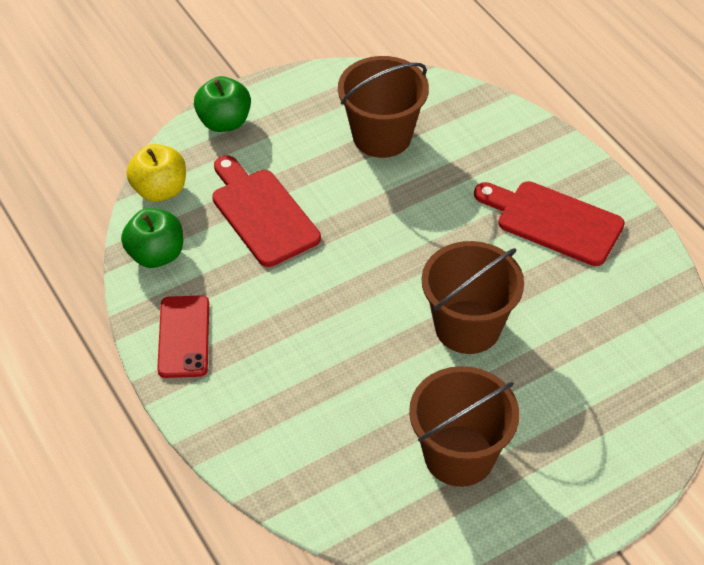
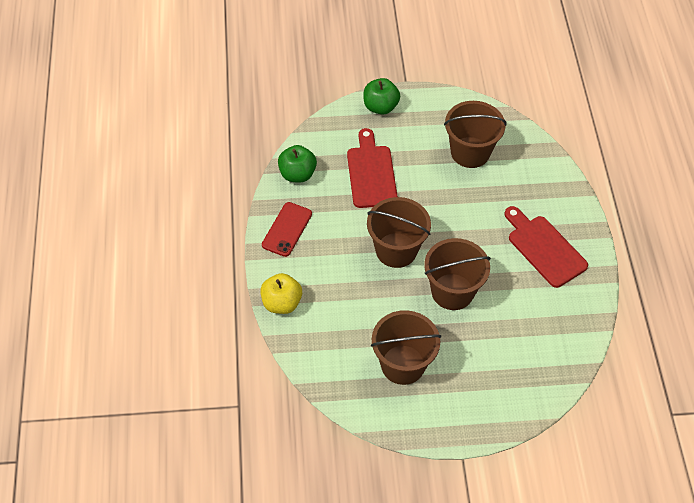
camera: 25 degrees right, 5 degrees up
yellow apple [126,144,186,202] -> yellow apple moved to [260,273,302,314]
none -> brown bucket [367,197,431,268]

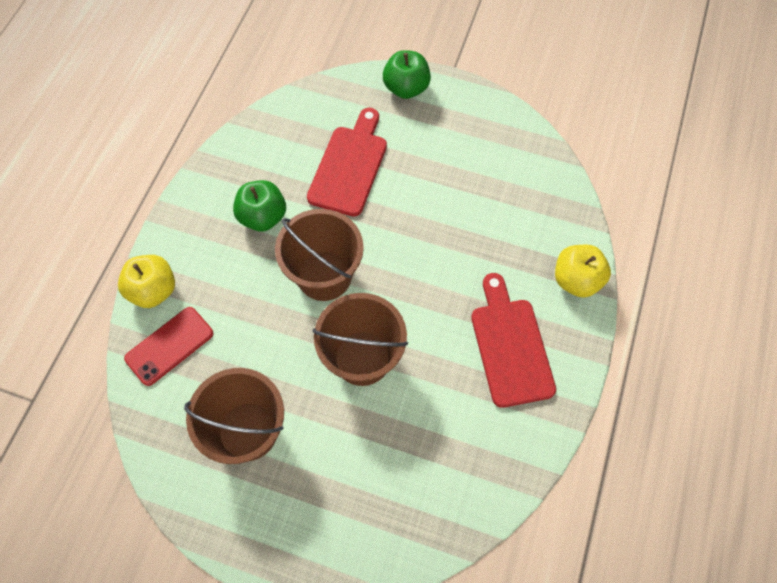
camera: 25 degrees right, 10 degrees up
red phone [262,202,312,257] -> red phone moved to [124,307,213,386]
green apple [278,145,317,182] -> green apple moved to [233,180,286,231]
brown bucket [444,101,507,168] -> none
none -> yellow apple [555,245,611,298]

